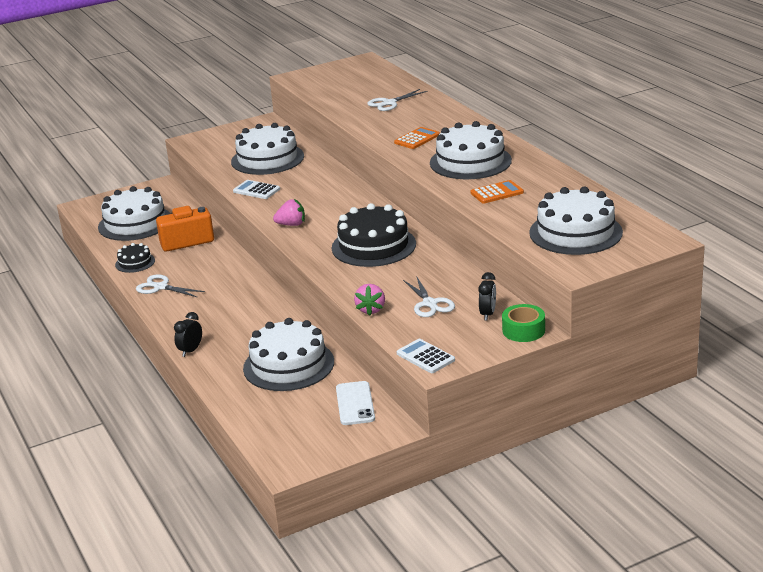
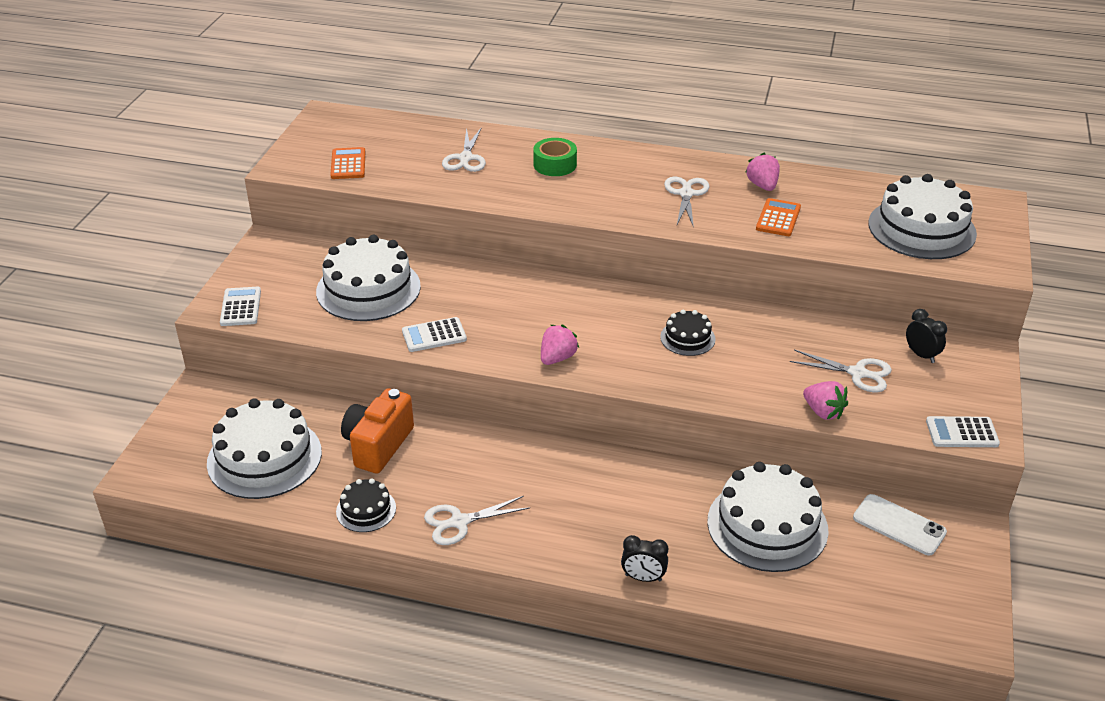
camera: 50 degrees left, 10 degrees up
black clock [174,312,202,357] -> black clock turned 60 degrees counterclockwise [621,535,668,582]
black cake [332,203,416,267] -> black cake [660,310,716,356], size x0.50
orange calculator [394,127,440,149] -> orange calculator moved to [330,147,365,179]
white cake [430,121,512,179] -> white scissors [664,176,709,228]
green tape [502,304,545,342] -> green tape moved to [533,138,577,176]
none -> white calculator [220,287,261,326]
none -> pink strawberry [746,153,780,191]

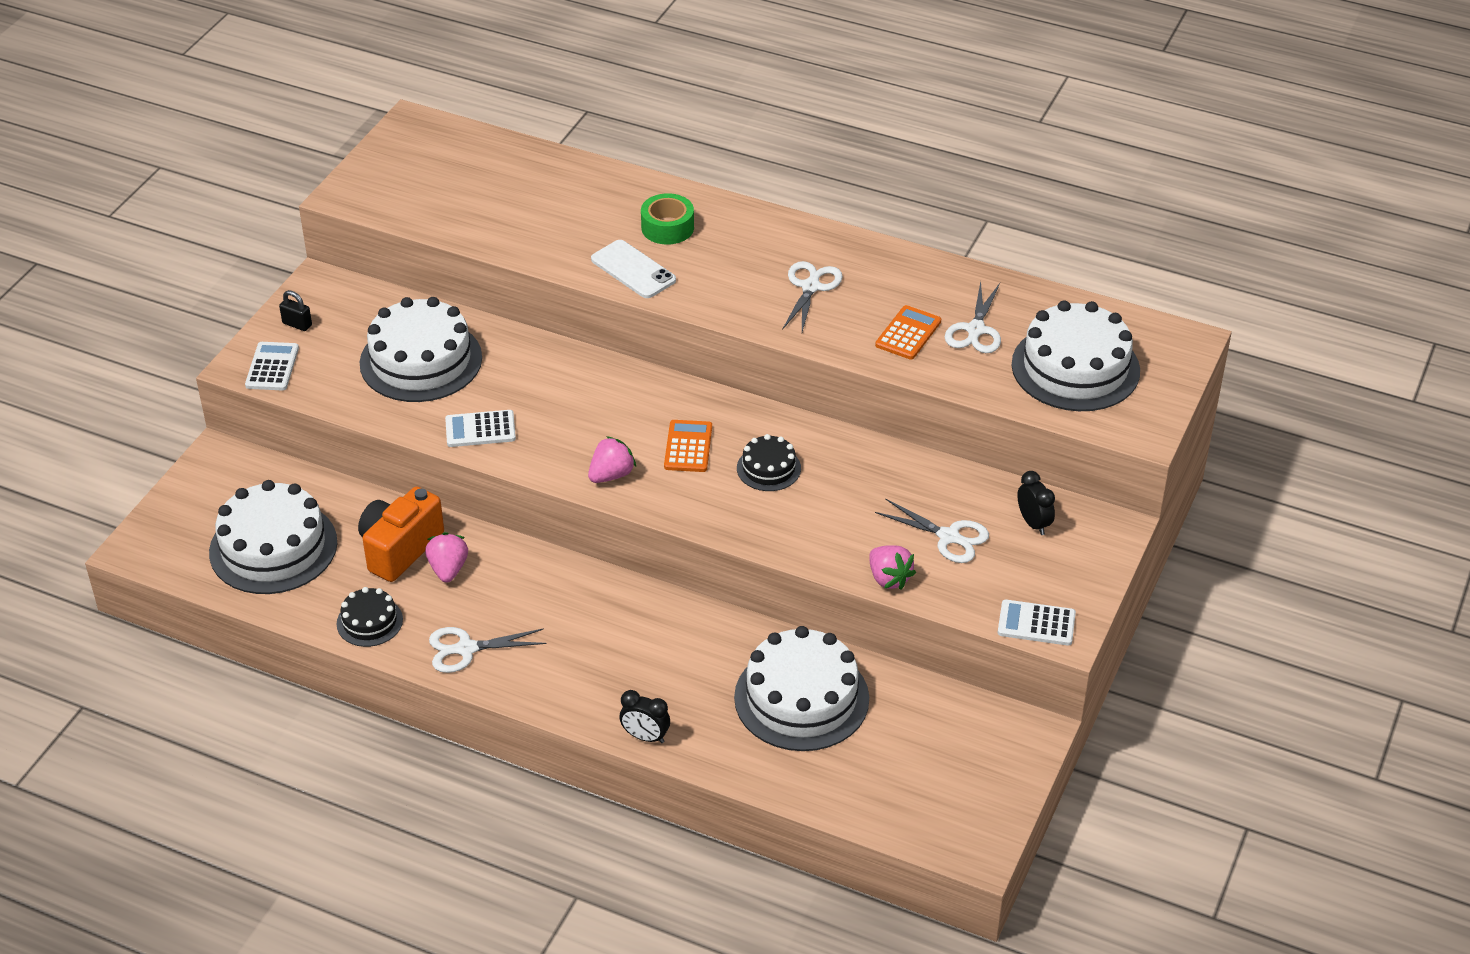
camera: 10 degrees right, 5 degrees up
orange calculator [330,147,365,179] -> orange calculator moved to [664,420,712,472]
white scissors [442,128,486,172] -> white scissors moved to [945,281,1001,353]
pink strawberry [746,153,780,191] -> pink strawberry moved to [425,532,468,582]
white phone [853,494,947,556] -> white phone moved to [591,240,676,298]
none -> black padlock [279,290,312,331]

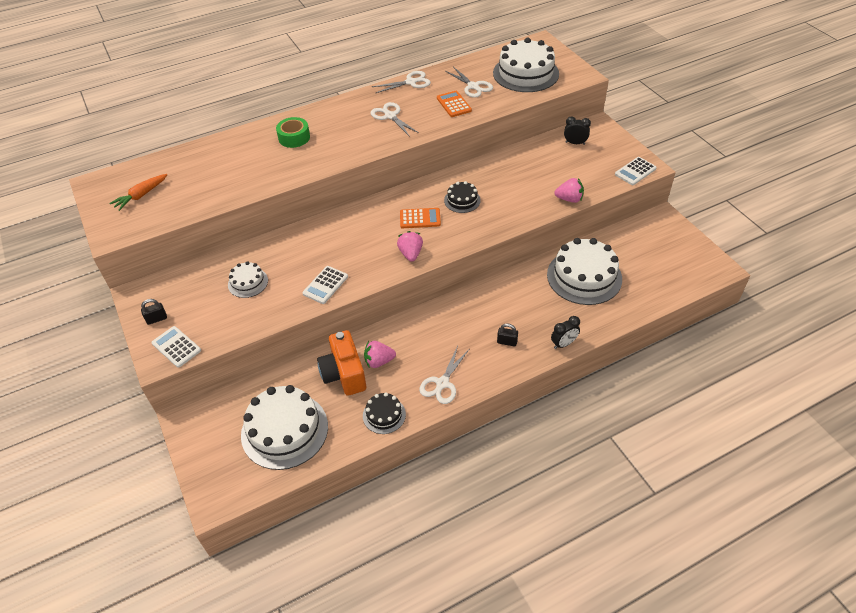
camera: 50 degrees left, 5 degrees up
white cake [360,297,482,402] -> white cake [228,261,268,298], size x0.50
pink strawberry [425,532,468,582] -> pink strawberry turned 45 degrees counterclockwise [364,341,396,368]
white phone [591,240,676,298] -> none
orange calculator [664,420,712,472] -> orange calculator turned 135 degrees clockwise [400,208,441,228]
white scissors [875,498,989,563] -> white scissors moved to [372,71,431,93]
none -> orange carrot [109,174,167,211]
none -> black padlock [497,323,518,346]

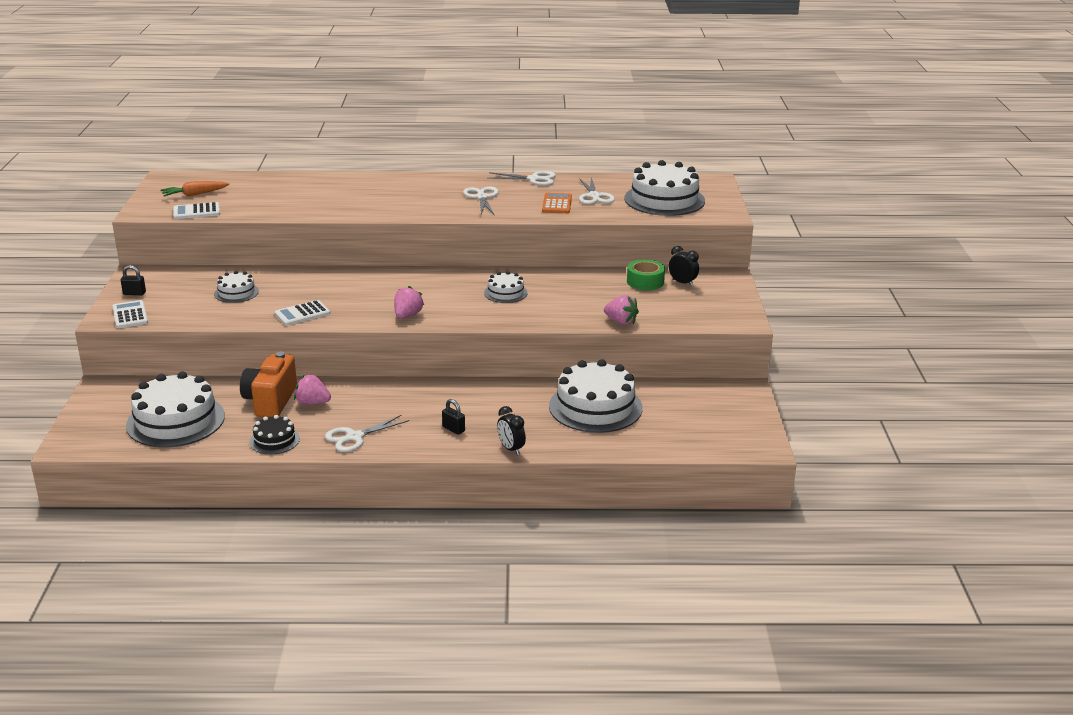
camera: 25 degrees right, 20 degrees down
green tape [276,117,310,148] -> green tape moved to [627,259,665,290]
orange calculator [400,208,441,228] -> none
black cake [444,181,481,213] -> white cake [484,271,528,303]
black clock [551,316,580,349] -> black clock turned 60 degrees clockwise [497,406,526,455]
white calculator [615,157,657,185] -> white calculator moved to [173,202,220,219]

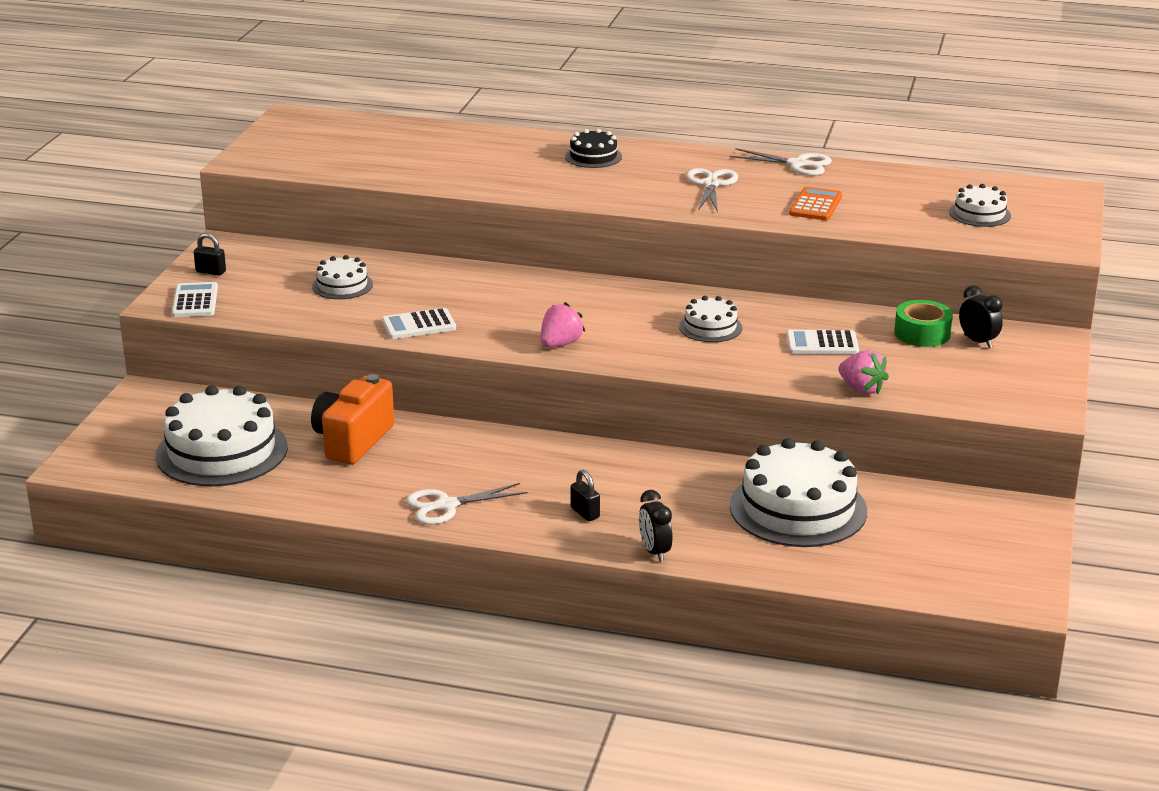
camera: 15 degrees right, 0 degrees up
orange carrot [161,181,229,196] -> none
white calculator [173,202,220,219] -> white calculator moved to [786,330,859,355]
black cake [250,415,300,454] -> black cake moved to [565,129,622,168]
pink strawberry [294,375,331,405] -> none
white scissors [579,177,615,205] -> none
white cake [624,160,705,216] -> white cake [949,184,1011,227], size x0.50

